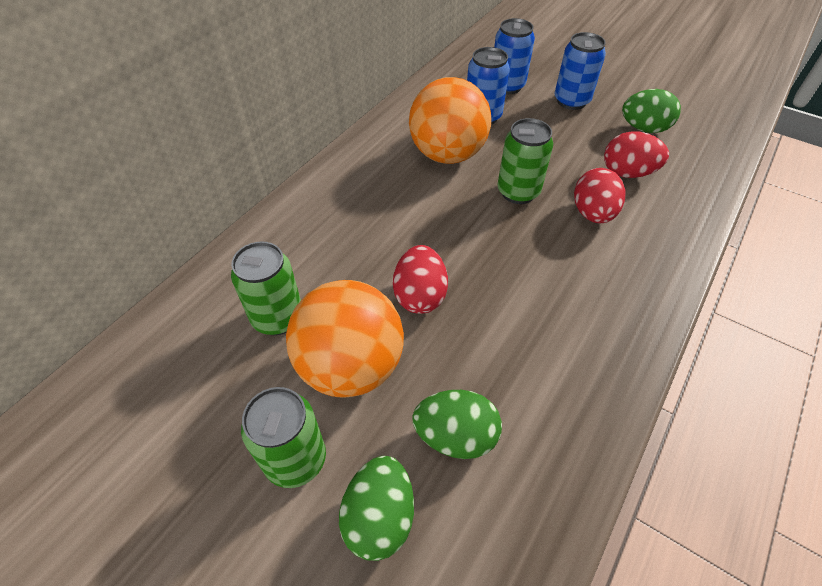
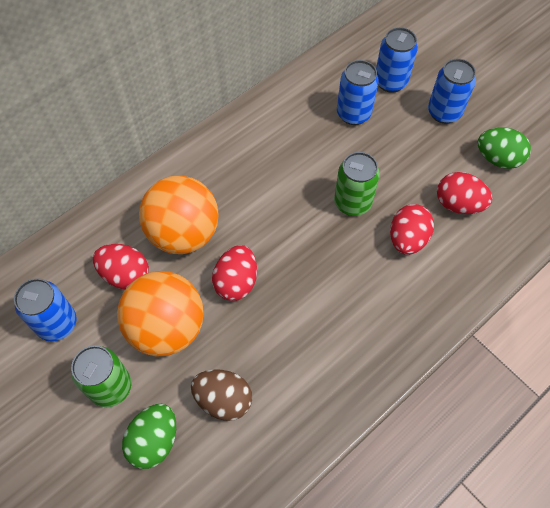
camera: 15 degrees right, 10 degrees up
green can [231,241,301,335] -> red egg [93,244,149,290]
orange ball [409,77,491,164] -> orange ball moved to [139,175,219,254]
green egg [412,390,502,459] -> brown egg [191,369,252,421]
none -> blue can [14,278,77,341]

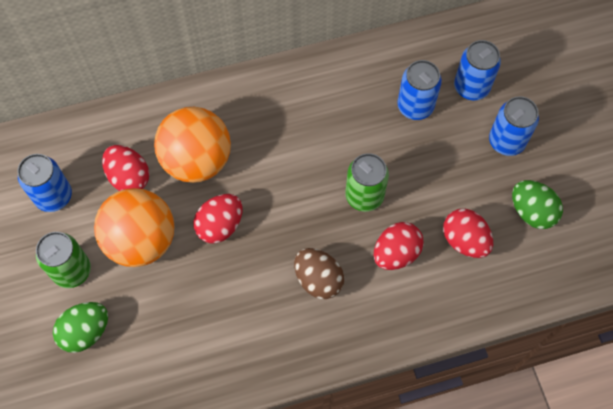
camera: 25 degrees right, 5 degrees up
brown egg [191,369,252,421] -> brown egg moved to [294,248,344,299]

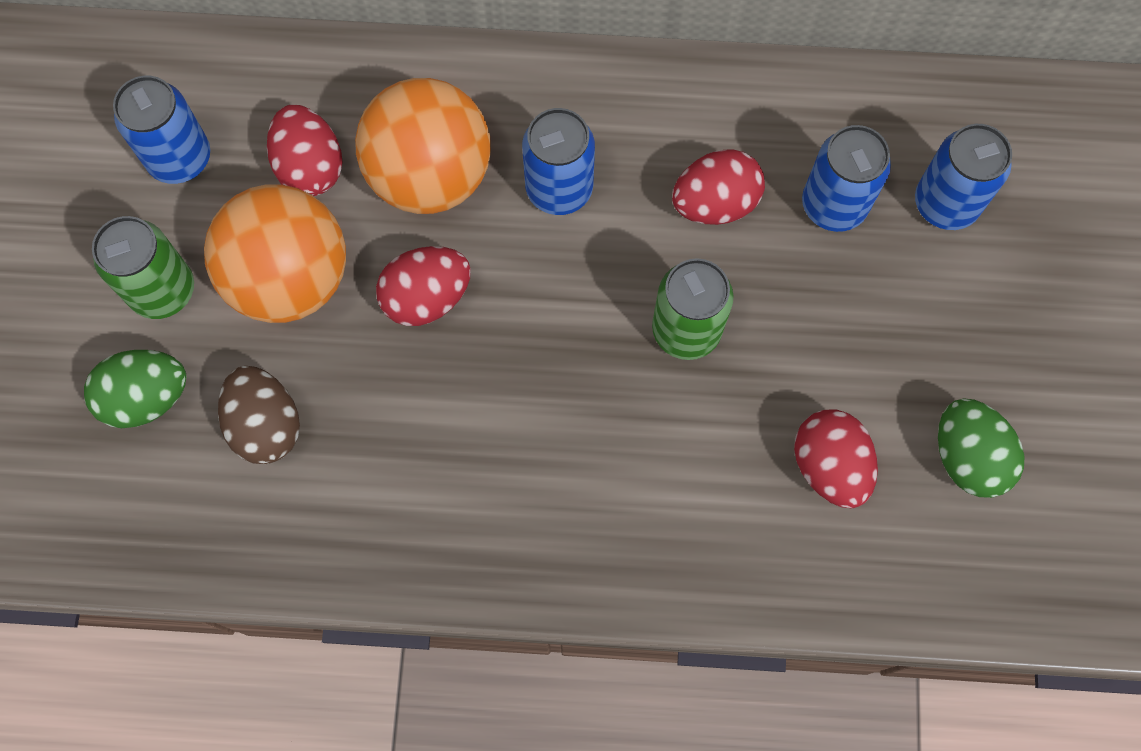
camera: 20 degrees right, 5 degrees up
brown egg [294,248,344,299] -> brown egg moved to [218,366,300,464]
red egg [374,222,424,270] -> red egg moved to [672,149,765,225]
blue can [489,96,539,156] -> blue can moved to [522,108,595,215]

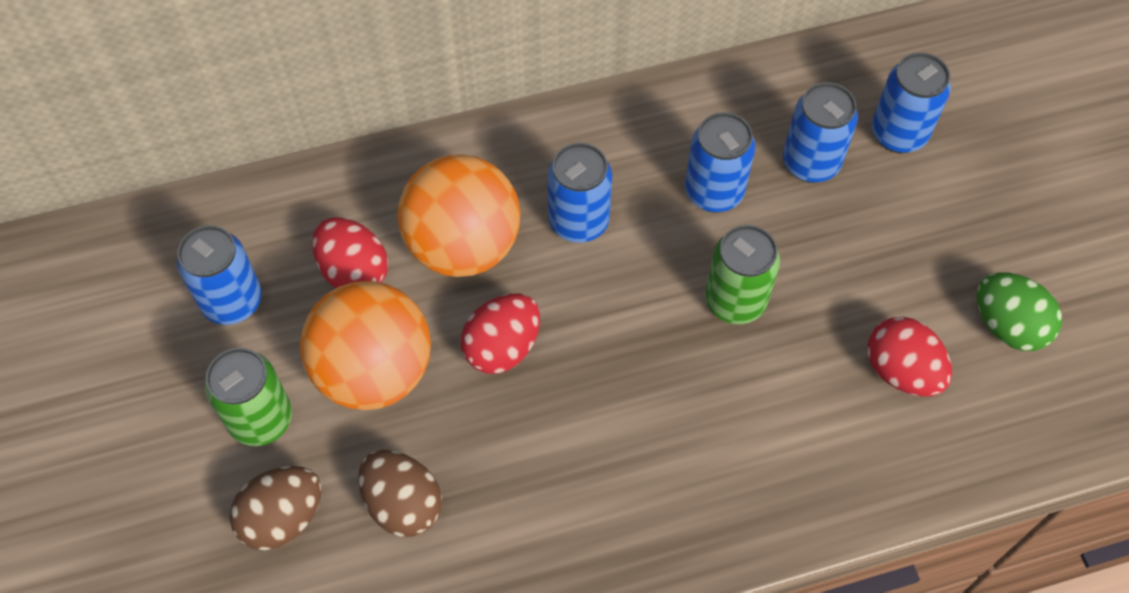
camera: 20 degrees left, 10 degrees down
green egg [84,350,187,428] -> brown egg [230,466,322,550]
red egg [672,149,765,225] -> blue can [685,112,756,212]

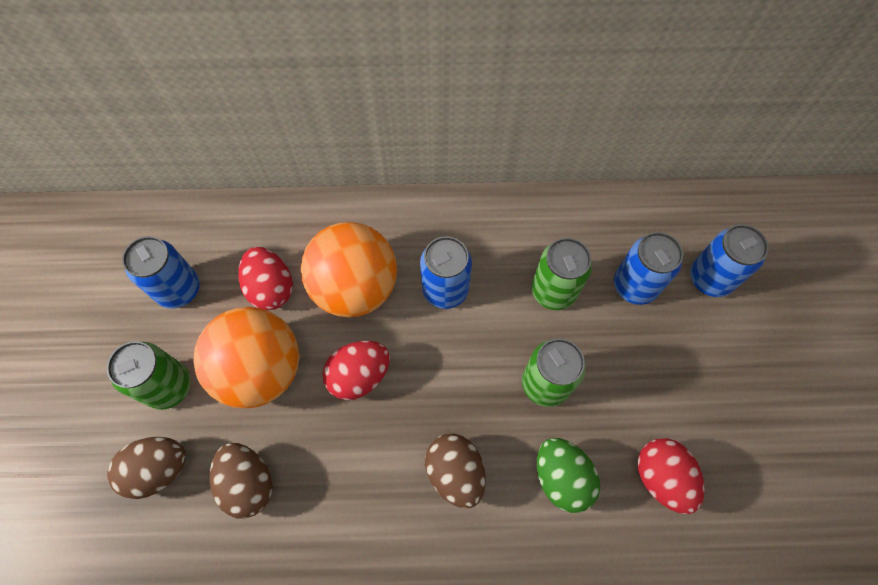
camera: 15 degrees right, 5 degrees up
blue can [685,112,756,212] -> green can [532,238,592,310]
green egg [977,272,1062,351] -> green egg moved to [537,438,600,513]
none -> brown egg [425,434,486,509]

